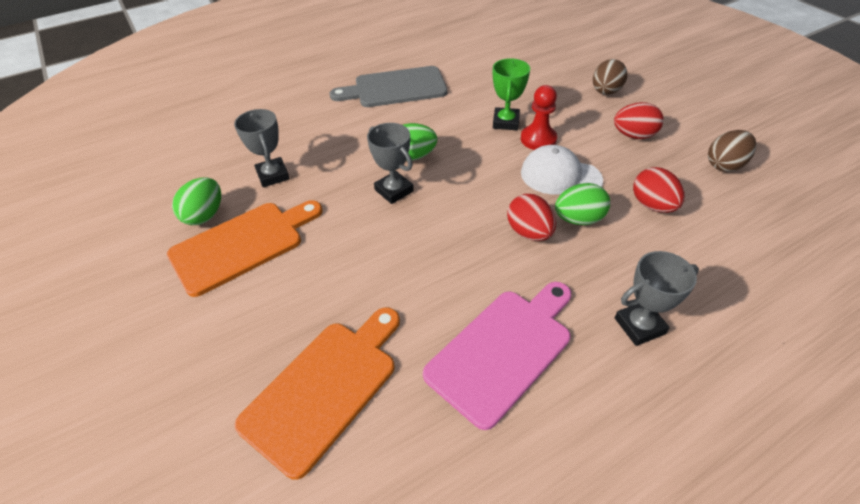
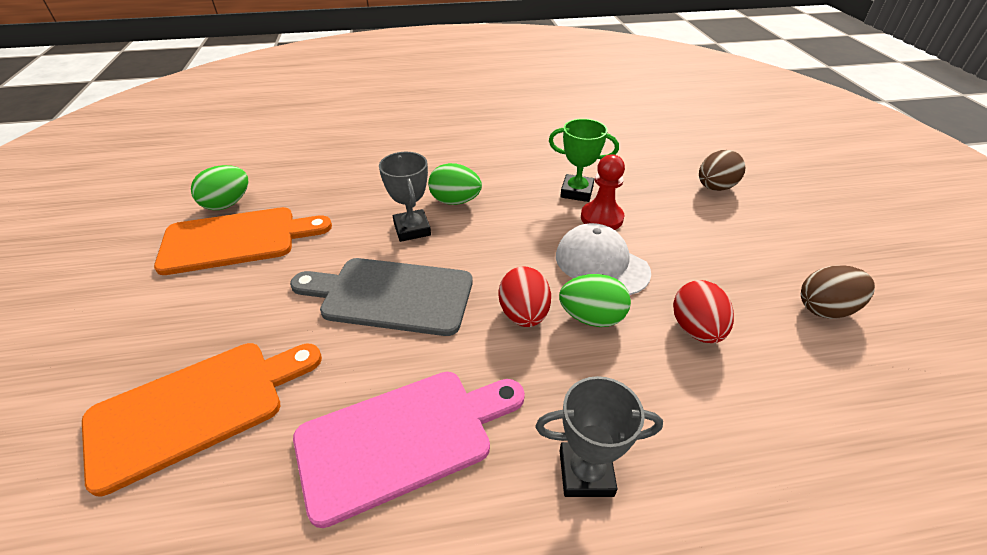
camera: 20 degrees right, 5 degrees down
grey trophy [234,109,290,187] -> none
grey cutting board [329,66,447,107] -> grey cutting board moved to [290,258,473,336]
green trophy [493,58,530,130] -> green trophy turned 75 degrees clockwise [549,119,619,202]
red egg [614,102,663,139] -> none

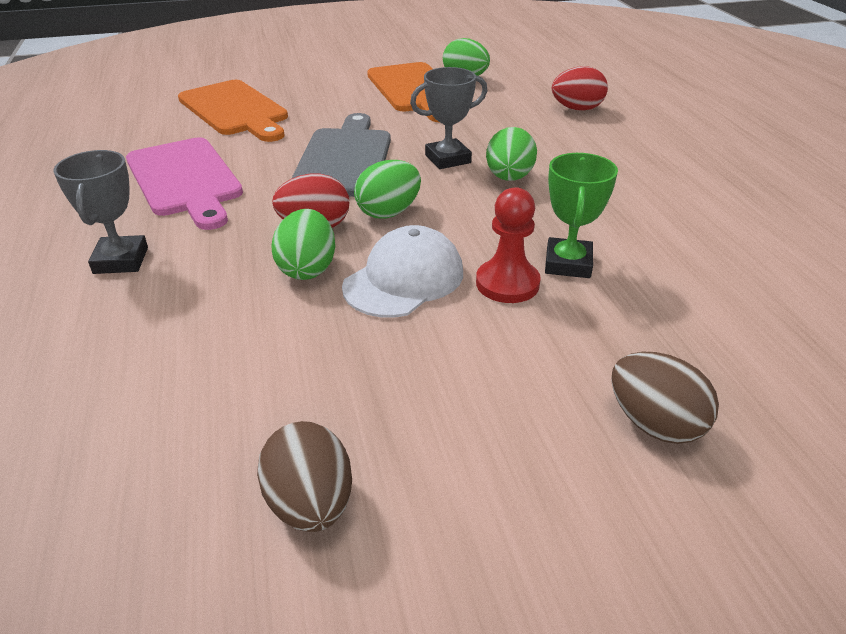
camera: 85 degrees right, 5 degrees down
red egg [673,280,734,343] -> red egg moved to [552,66,608,111]
none -> green egg [354,160,421,219]

